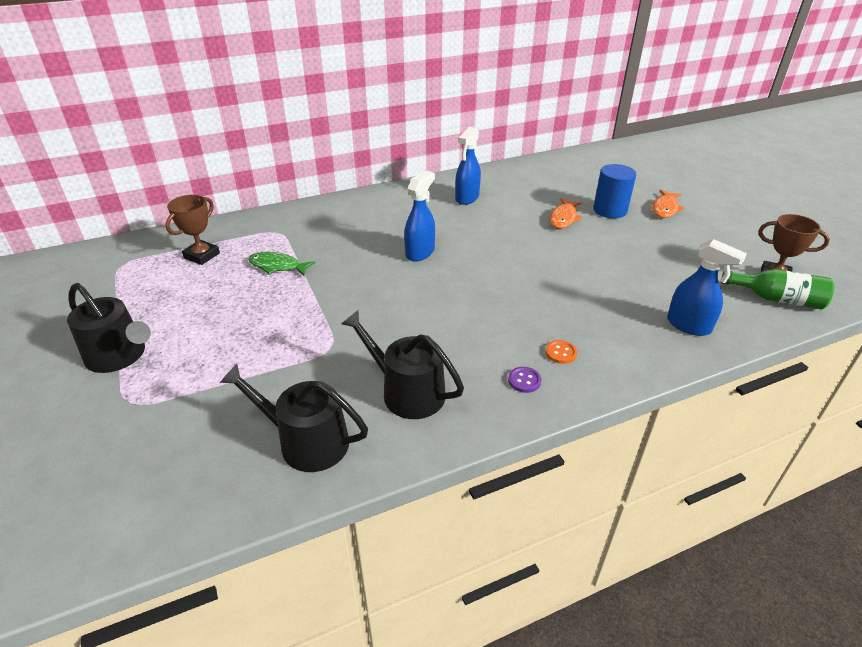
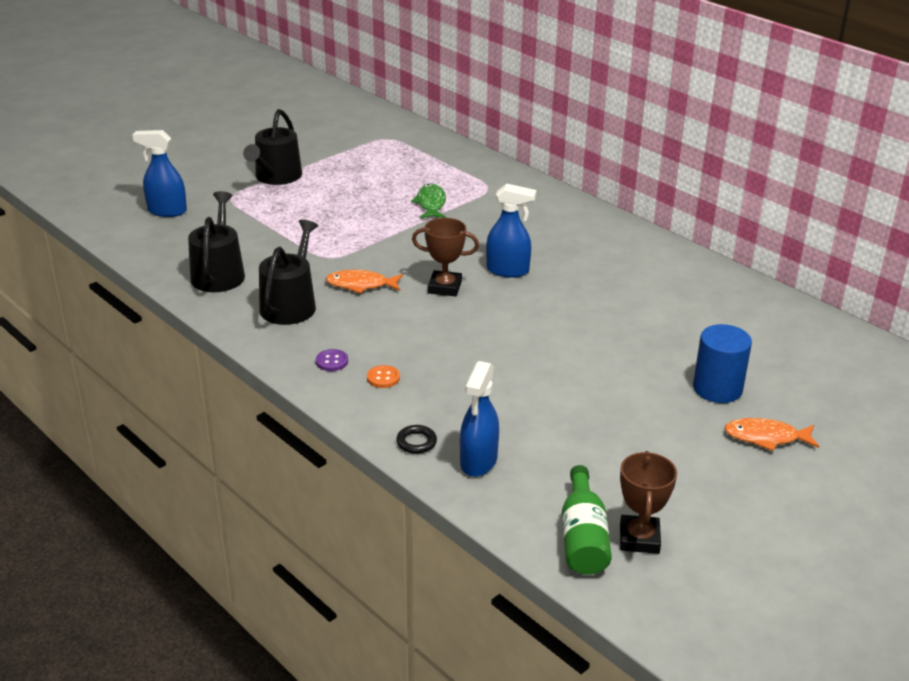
camera: 70 degrees right, 5 degrees down
brown trophy [166,195,220,265] -> brown trophy moved to [412,218,479,296]
blue spray bottle [455,127,481,205] -> blue spray bottle moved to [133,130,187,217]
orange fish [549,198,582,228] -> orange fish moved to [326,270,403,294]
none -> black ring [396,425,437,454]

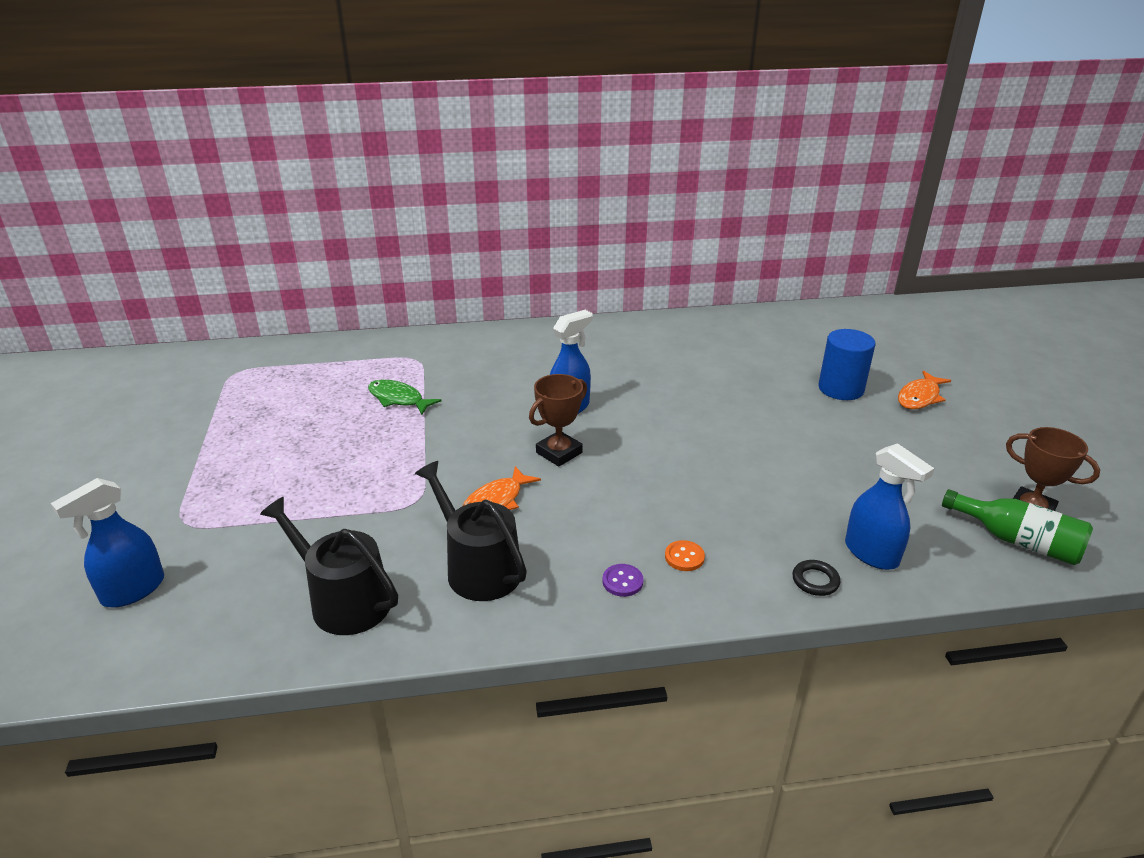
camera: 55 degrees left, 0 degrees up
black watering can [243,109,302,185] -> none

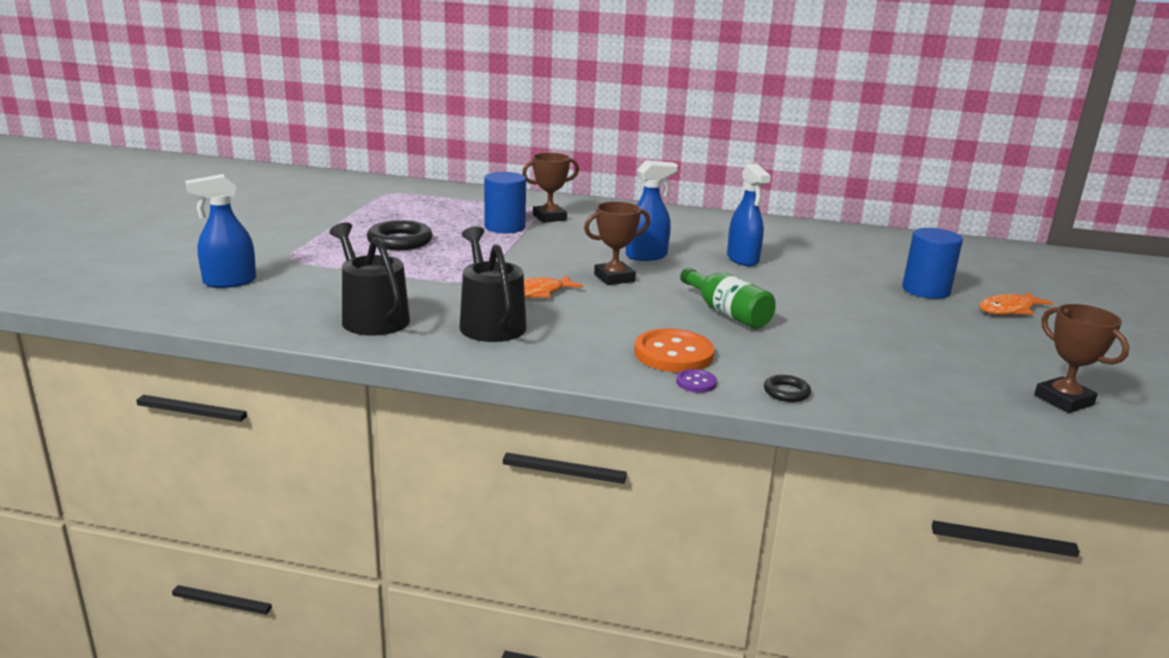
camera: 20 degrees right, 10 degrees down
green fish [368,379,441,415] -> blue cylinder [484,172,526,233]
purple button [603,564,643,597] -> purple button moved to [676,369,717,393]
orange button [665,540,705,571] -> orange button [634,328,715,372], size x2.10
blue spray bottle [845,443,934,570] -> blue spray bottle moved to [727,164,771,266]
green bottle [942,489,1093,565] -> green bottle moved to [680,268,776,329]
none -> black ring [367,220,433,250]
none -> brown trophy [522,153,579,223]

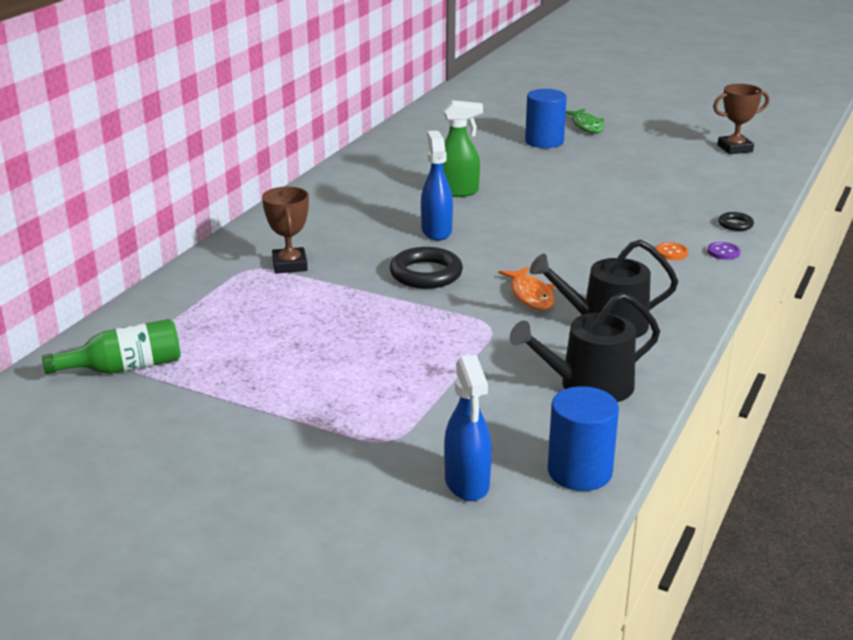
camera: 75 degrees left, 5 degrees up
black ring [367,220,433,250] -> black ring moved to [390,247,463,289]
blue cylinder [484,172,526,233] -> blue cylinder moved to [548,386,619,491]
brown trophy [584,201,650,285] -> none
orange button [634,328,715,372] -> orange button [656,242,688,260], size x0.48
green bottle [680,268,776,329] -> green bottle moved to [42,319,181,374]
blue spray bottle [727,164,771,266] -> green spray bottle [443,100,483,197]
orange fish [979,292,1053,315] -> green fish [566,109,604,133]

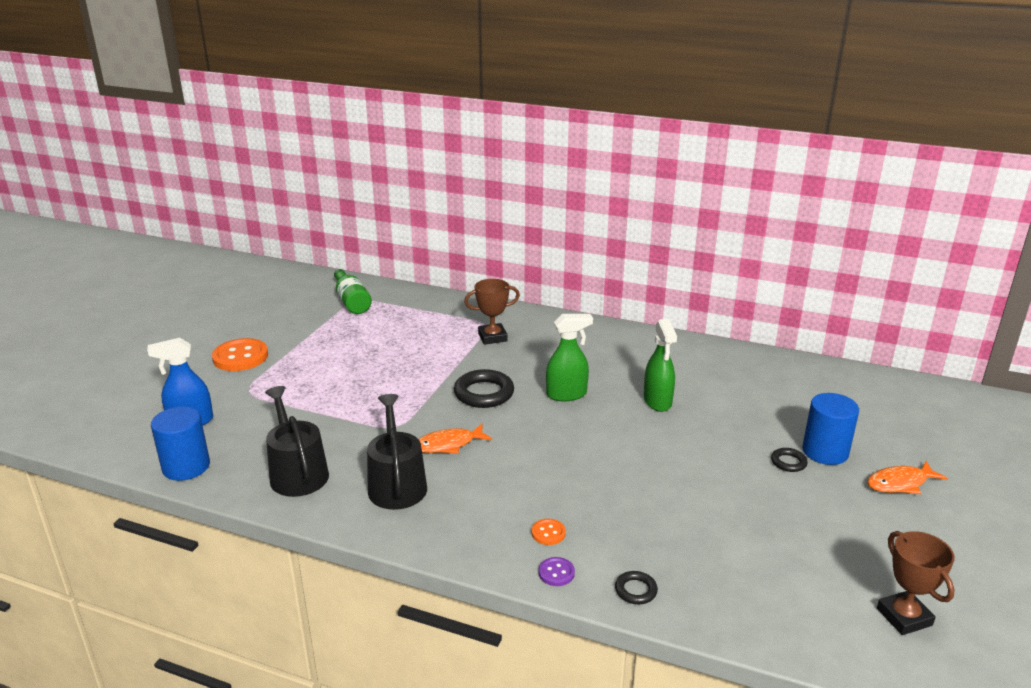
camera: 85 degrees right, 0 degrees up
blue spray bottle [421,131,453,240] -> green spray bottle [546,314,593,401]
green fish [566,109,604,133] -> orange fish [867,461,948,494]
none -> orange button [212,338,268,371]
none -> black ring [771,448,808,472]

